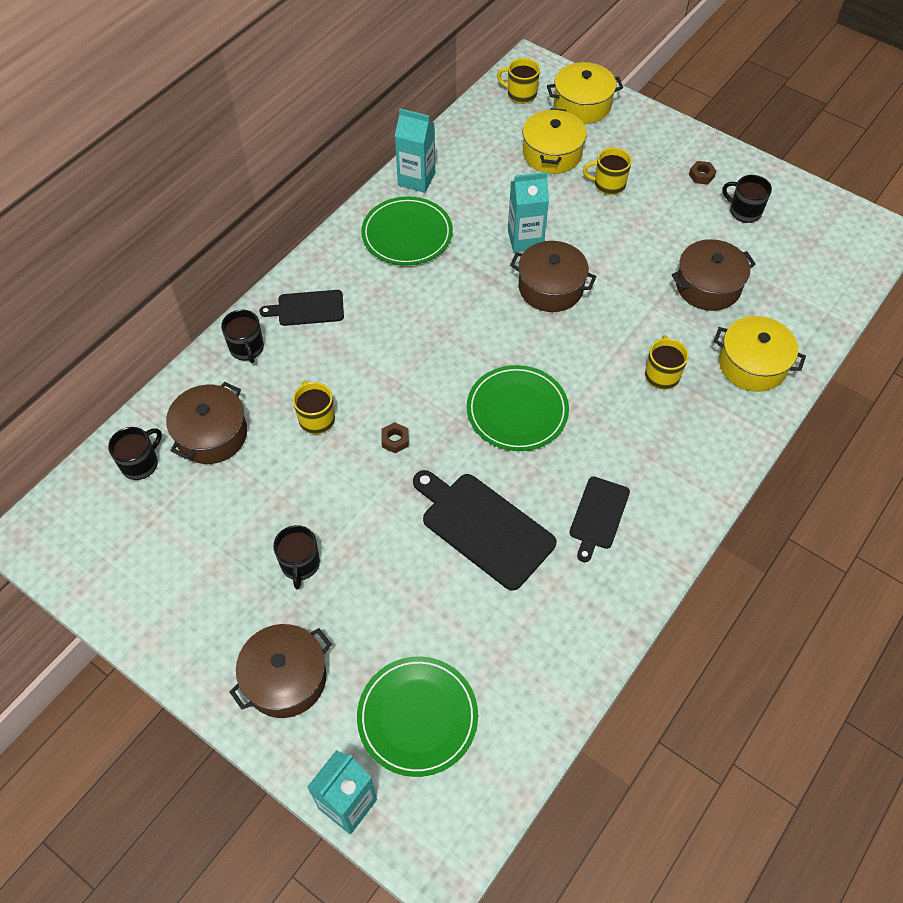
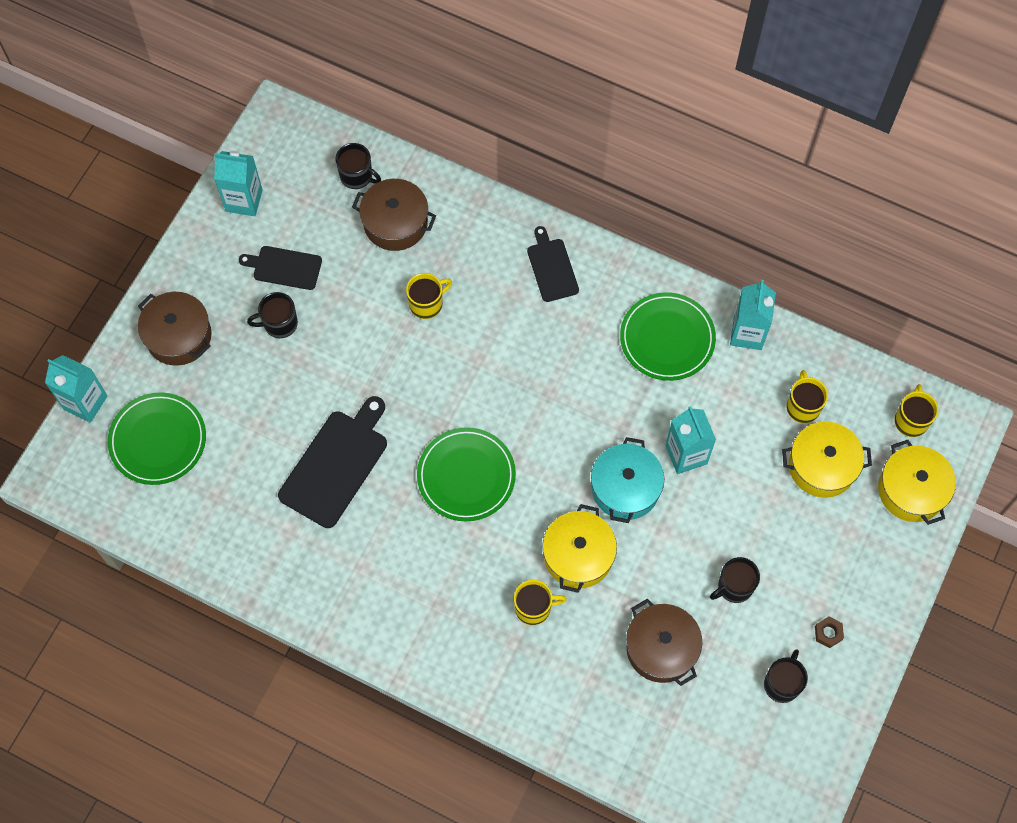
camera: 80 degrees right, 10 degrees up
black mug [221,310,264,363] -> black mug moved to [710,557,760,603]
brown nut [381,422,409,453] -> none
brown pot [510,241,597,312] -> turquoise pot [591,437,664,523]
black cutting board [569,476,630,562] -> black cutting board moved to [239,246,322,290]
yellow mug [583,148,632,195] -> yellow mug moved to [787,370,828,423]
yellow pot [714,316,806,392] -> yellow pot moved to [542,504,617,593]
none -> turquoise carton [214,151,262,216]

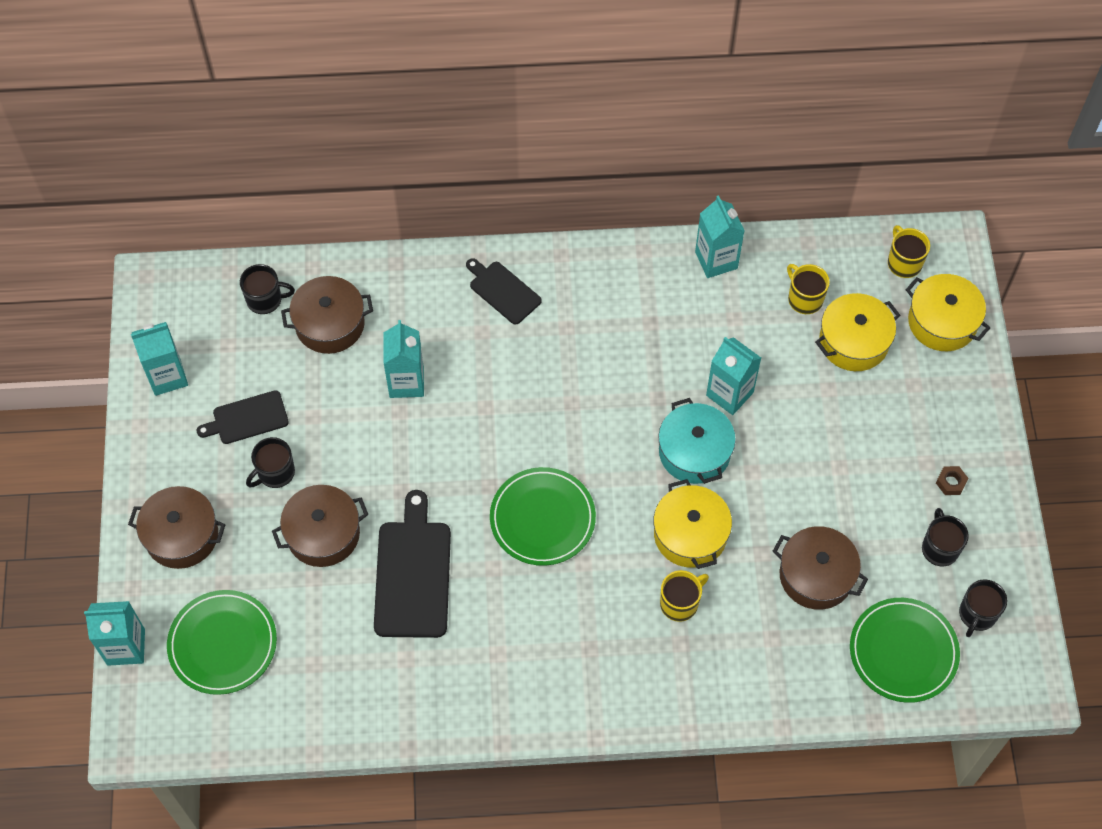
camera: 30 degrees left, 5 degrees down
yellow mug [406,273,452,319] -> turquoise carton [384,320,424,398]
green plate [620,292,716,381] -> green plate moved to [850,598,960,703]
black mug [710,557,760,603] -> black mug moved to [959,579,1007,637]
none -> brown pot [272,485,368,567]

